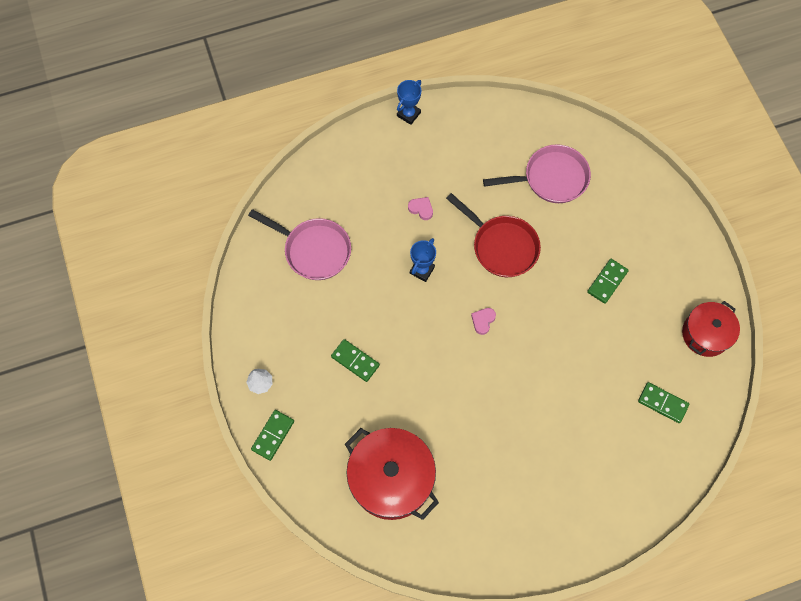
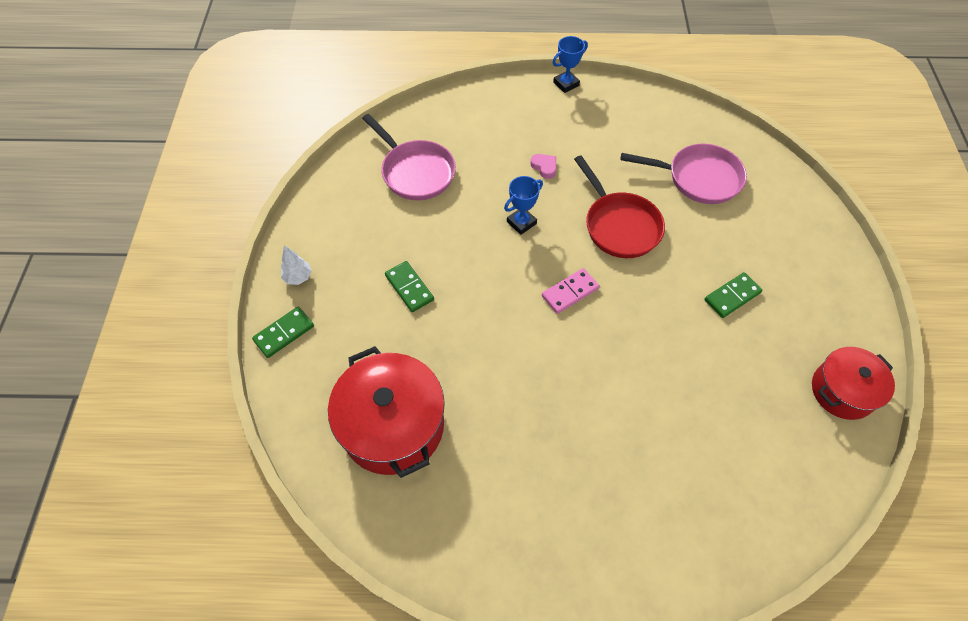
camera: 20 degrees right, 10 degrees down
pink heart [471,308,496,335] -> pink domino [542,268,599,314]
green domino [638,382,689,423] -> none

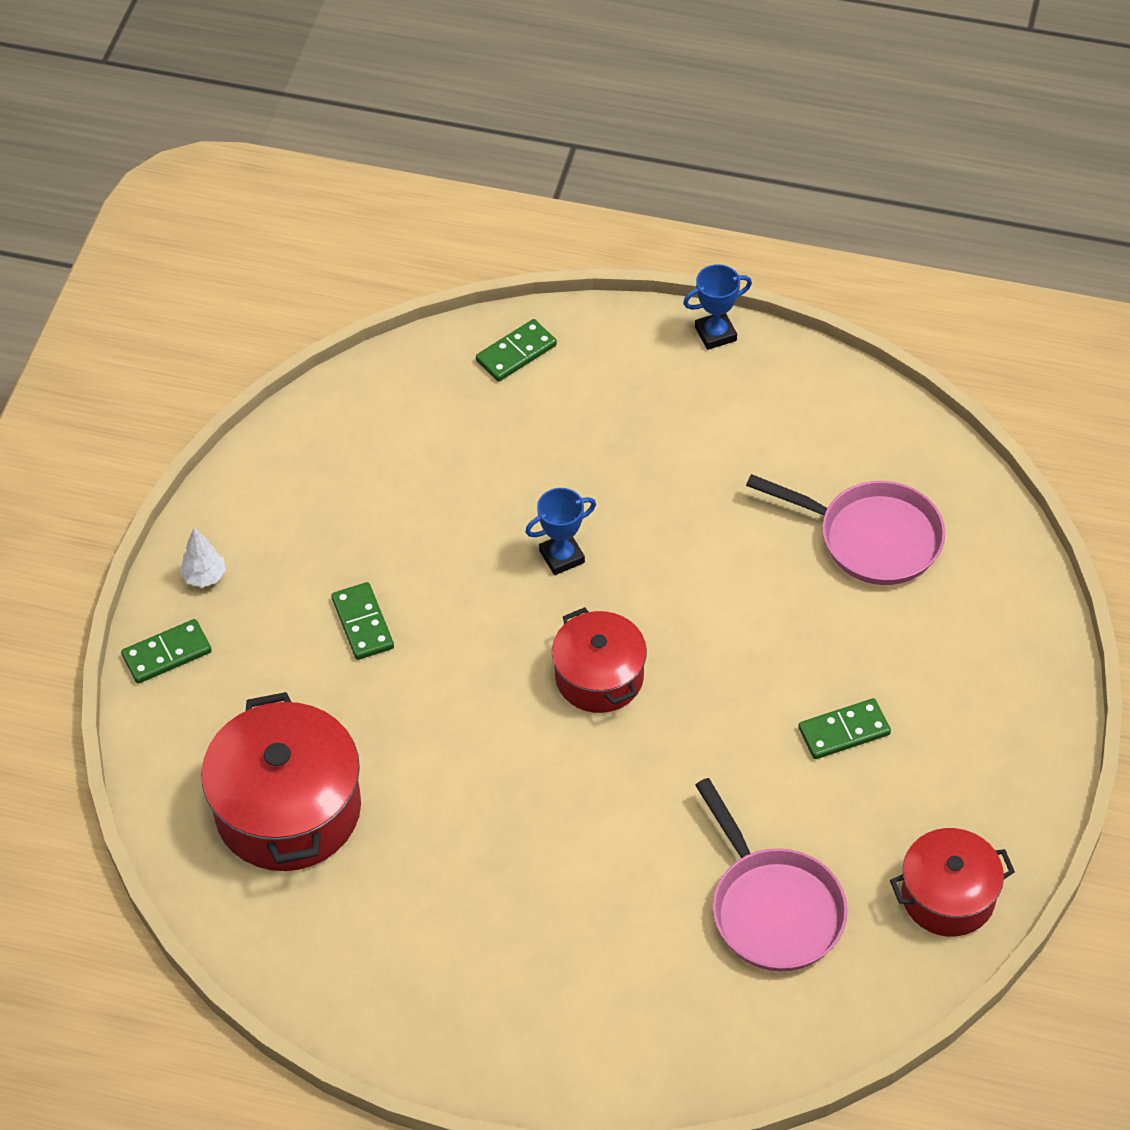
camera: 15 degrees right, 5 degrees down
pink pan [362,114,456,201] -> pink pan moved to [695,778,847,972]
pink heart [530,154,556,179] -> none
pink domino [542,268,599,314] -> red pot [552,607,647,713]
red pan [574,155,665,258] -> none
none -> green domino [476,319,557,382]

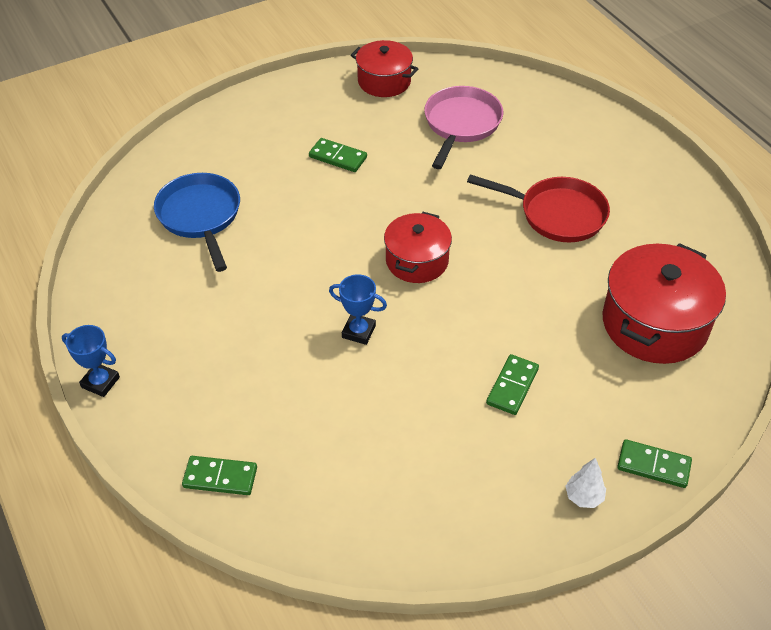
camera: 135 degrees left, 5 degrees down
pink pan [746,474,945,585] -> blue pan [154,173,240,272]
none -> red pan [467,174,610,242]

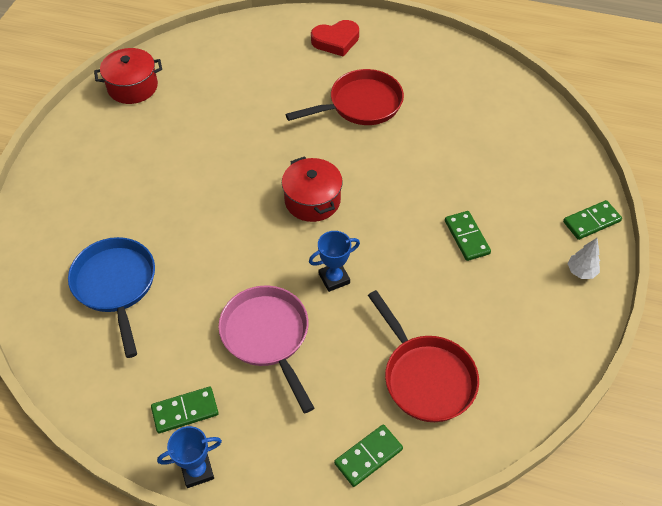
camera: 45 degrees left, 5 degrees up
blue pan [154,173,240,272] -> blue pan turned 45 degrees clockwise [68,237,155,358]
green domino [309,138,367,172] -> green domino moved to [151,387,219,433]
pink pan [424,86,503,169] -> pink pan moved to [219,286,314,413]
red pot [602,243,726,364] -> none
none -> red heart [311,20,359,57]
none -> red pan [368,290,479,422]

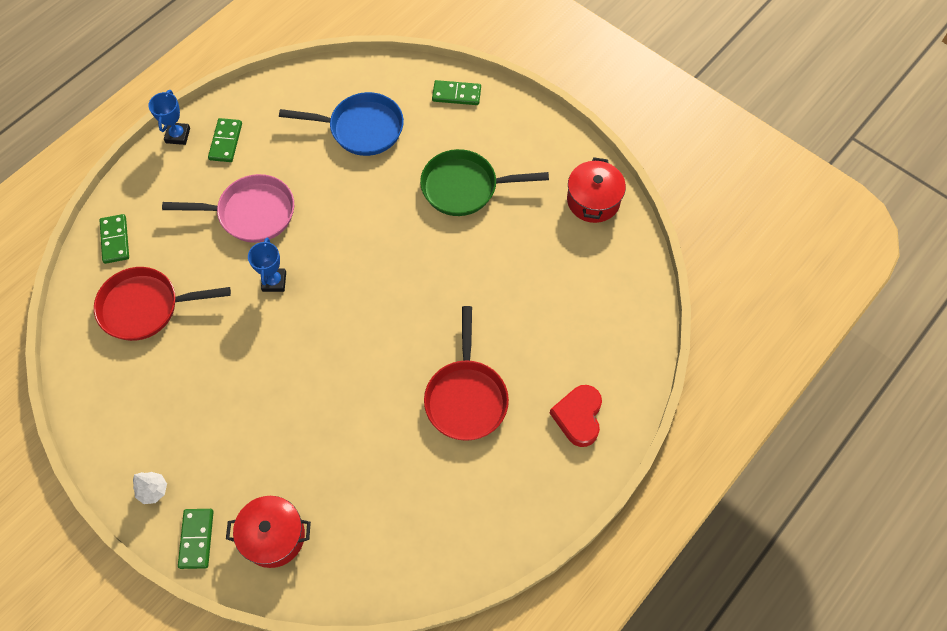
camera: 115 degrees right, 10 degrees up
red pot [282,156,343,222] -> red pot moved to [226,496,311,568]
green domino [445,211,491,261] -> green domino moved to [432,80,481,105]
none -> green pan [420,149,549,216]

